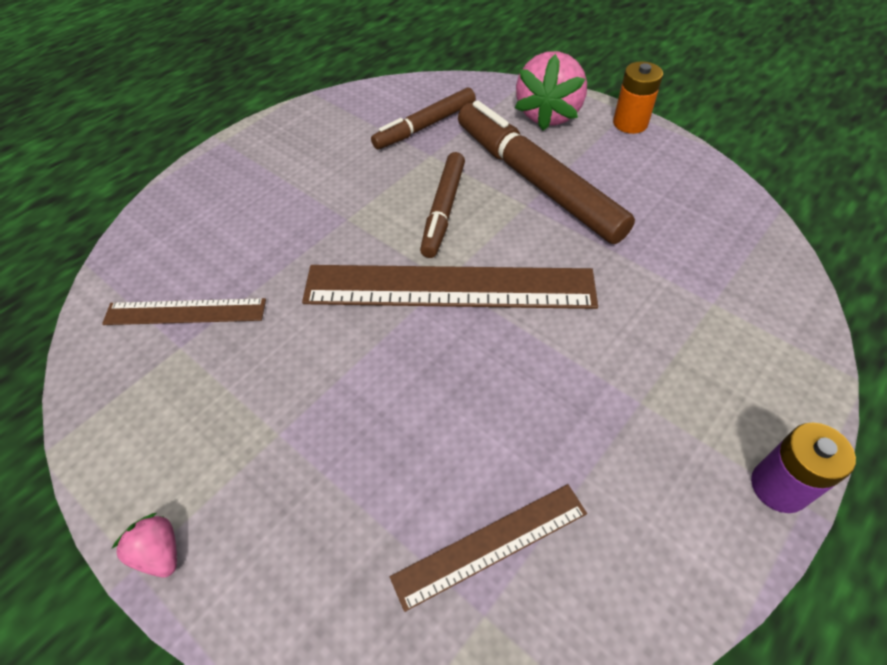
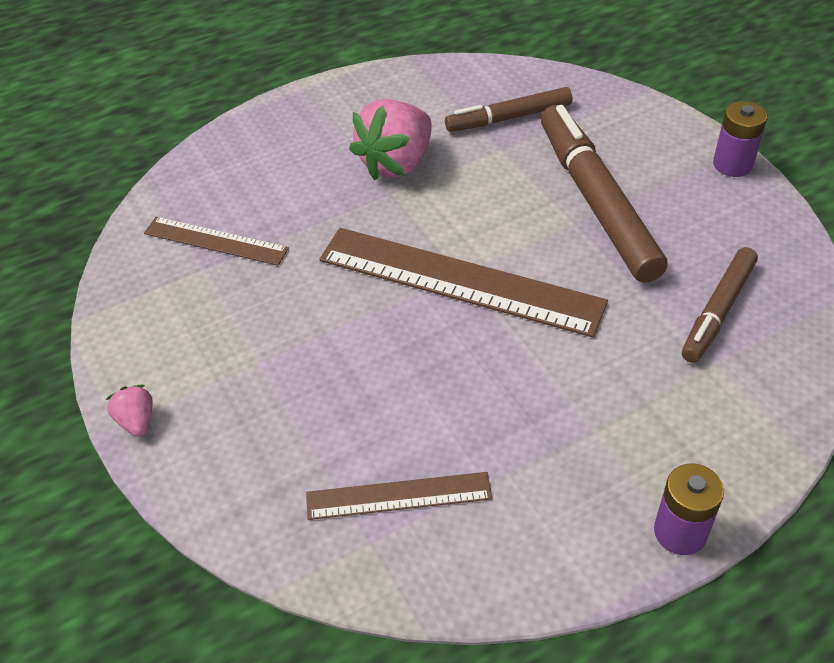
camera: 20 degrees right, 5 degrees down
brown marker [420,152,465,258] -> brown marker moved to [682,247,758,363]
pink strawberry [515,51,587,131] -> pink strawberry moved to [349,99,432,180]
orange battery [613,61,663,134] -> purple battery [713,101,767,177]

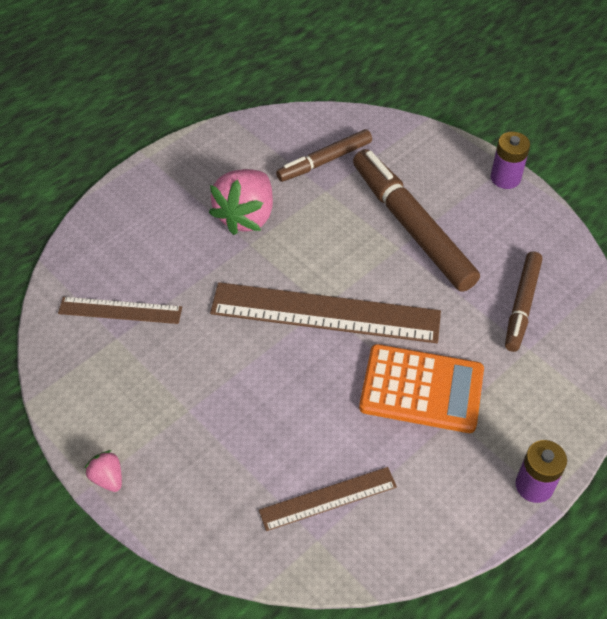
camera: 15 degrees left, 5 degrees up
none -> orange calculator [359,344,484,433]

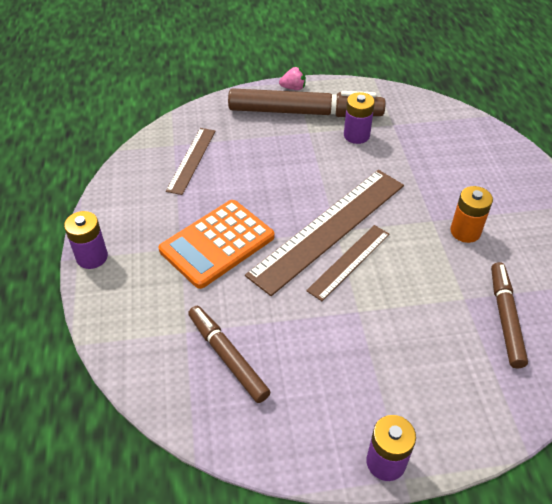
camera: 125 degrees right, 5 degrees down
brown ruler [58,297,182,324] -> brown ruler moved to [306,225,390,301]
pink strawberry [209,169,273,235] -> orange battery [450,186,493,243]
brown marker [353,149,480,292] -> brown marker moved to [228,88,386,117]
none -> purple battery [344,92,375,144]

